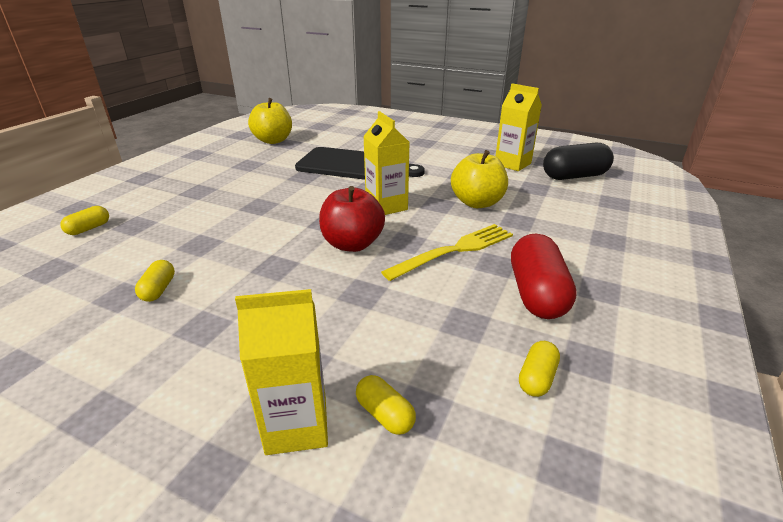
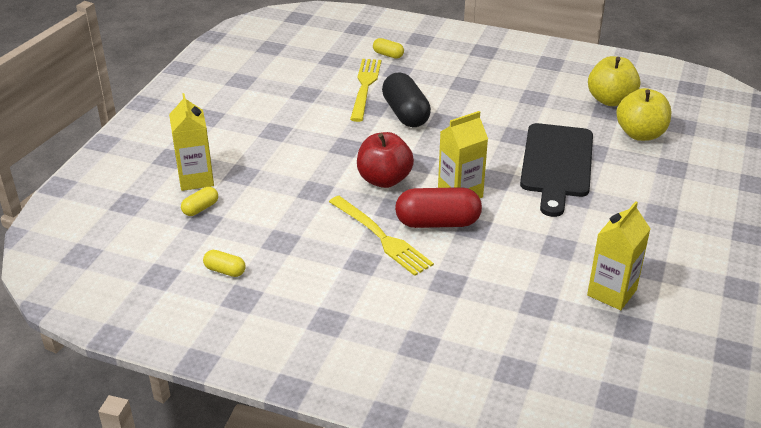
camera: 85 degrees right, 5 degrees up
yellow capsule [135,260,175,302] -> none
yellow apple [451,150,508,208] -> yellow apple moved to [616,88,671,141]
red capsule [511,234,577,319] -> red capsule moved to [395,187,482,228]
black capsule [543,143,614,180] -> black capsule moved to [382,73,431,127]
none -> yellow fork [350,59,381,122]

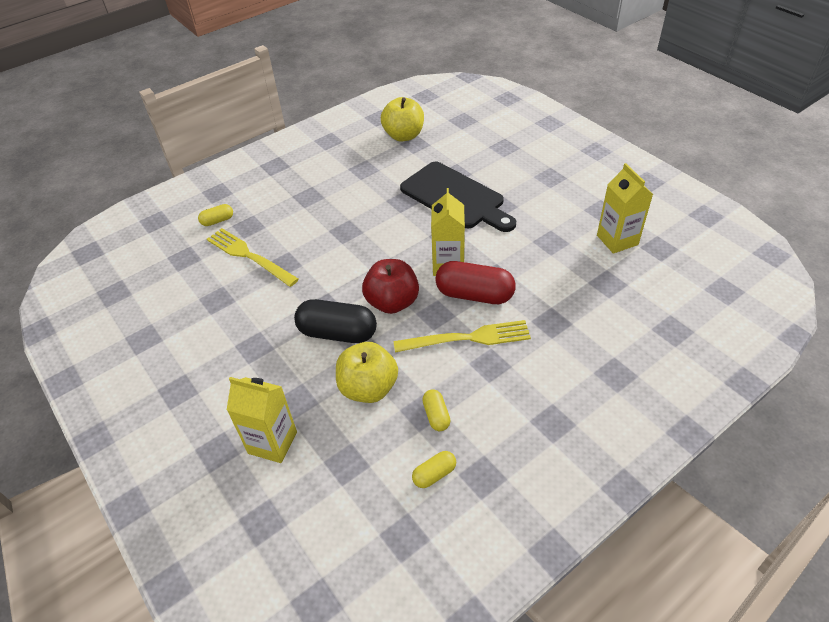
camera: 55 degrees left, 10 degrees up
yellow capsule [181,187,218,216] -> yellow capsule moved to [422,389,451,431]
black capsule [382,73,431,127] -> black capsule moved to [294,299,377,343]
red capsule [395,187,482,228] -> red capsule turned 75 degrees clockwise [435,261,516,304]
yellow apple [616,88,671,141] -> yellow apple moved to [336,342,398,403]

